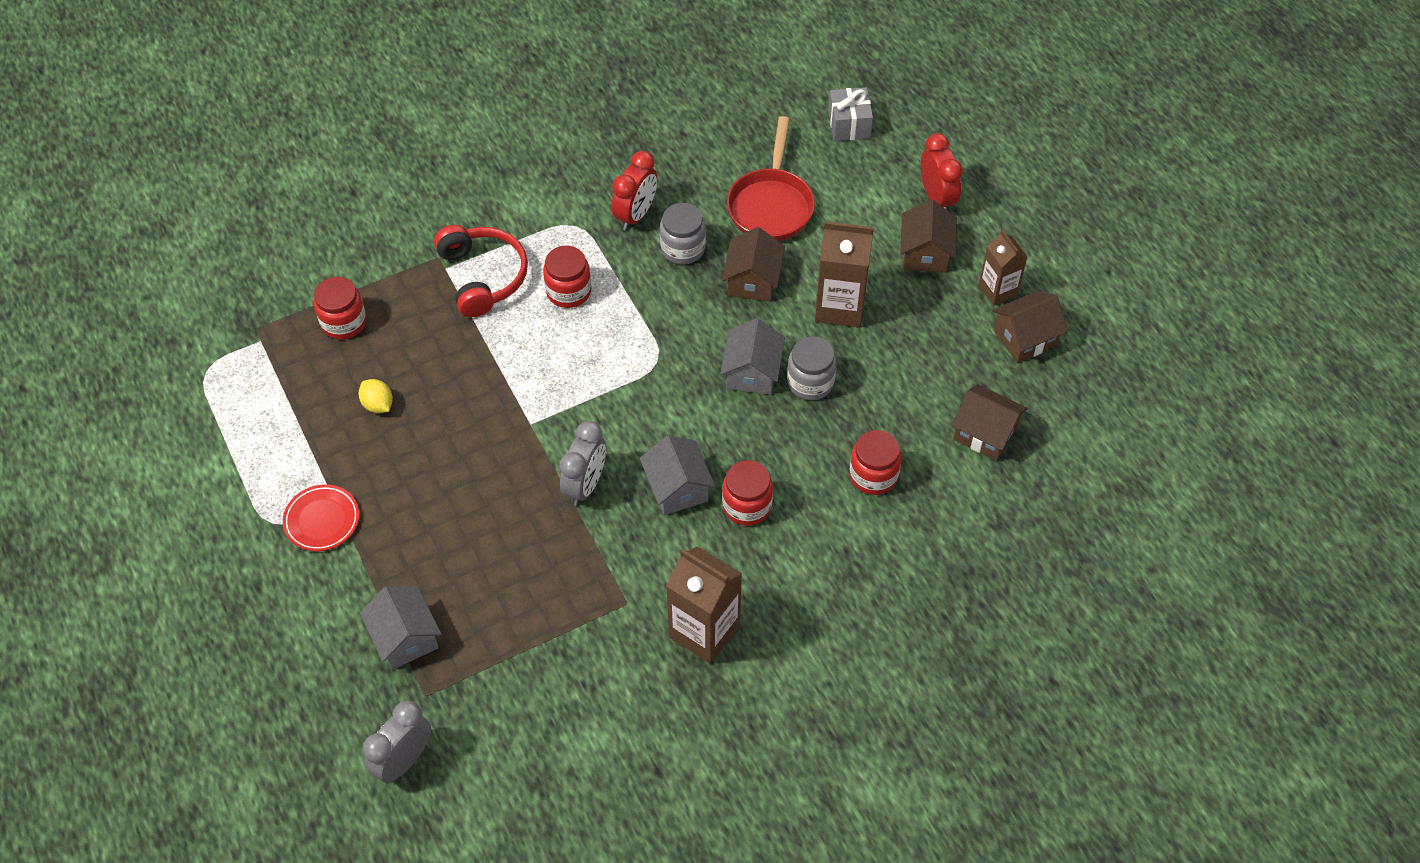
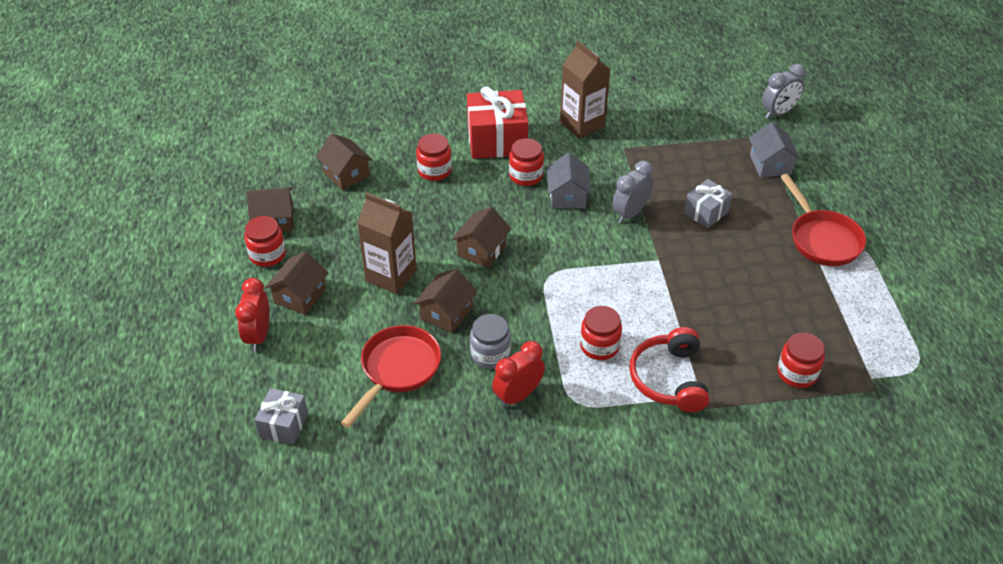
camera: 160 degrees left, 10 degrees down
red plate [283,485,360,551] -> red pan [780,174,866,266]
yellow lemon [359,379,393,413] -> none
grey house [720,318,785,395] -> brown house [452,207,511,268]
grey jar [787,336,837,400] -> none
brown carton [979,230,1027,306] -> red jar [244,216,286,267]
none -> red gift [467,86,528,159]
none -> grey gift [684,179,732,228]

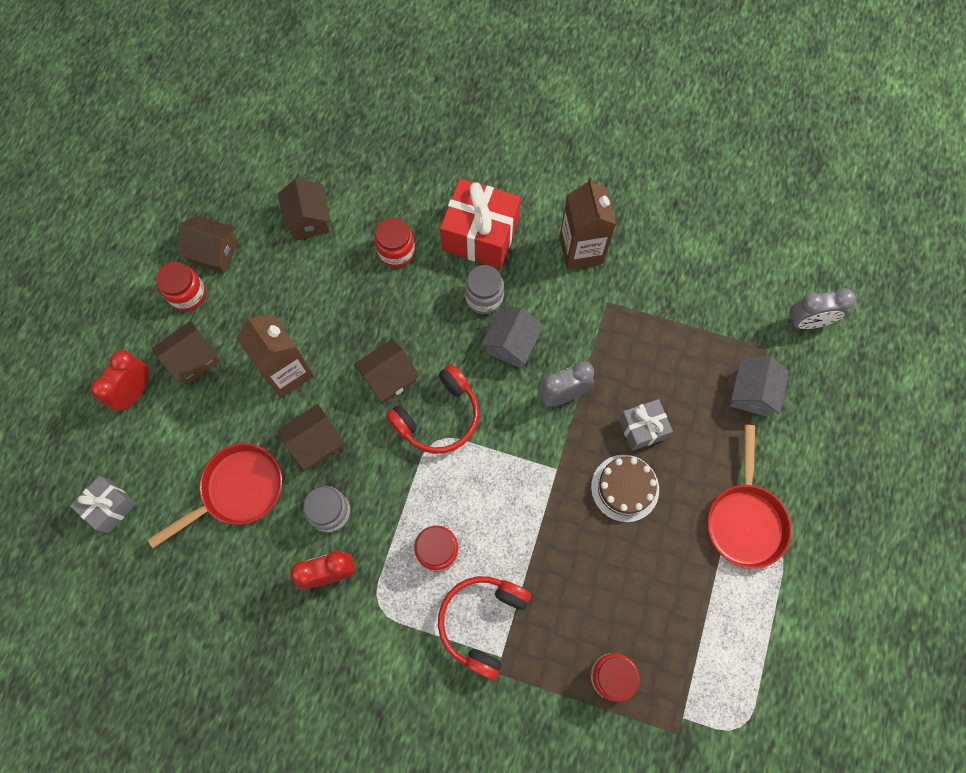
camera: 25 degrees right, 25 degrees up
red jar [509,138,544,186] -> grey jar [465,265,504,314]
none -> red headphones [386,364,479,454]
none -> brown cake [591,455,659,522]

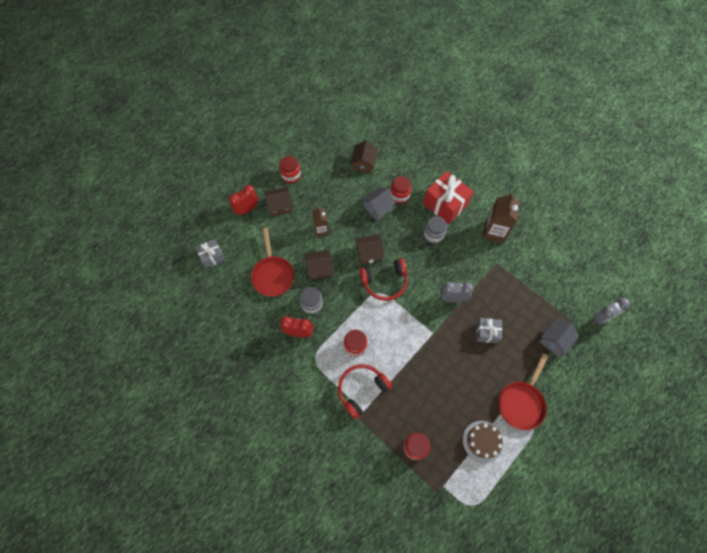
camera: 25 degrees right, 5 degrees down
red pan [147,443,282,548] -> red pan turned 90 degrees clockwise [251,228,294,297]
brown house [177,215,238,273] -> none
brown carton [237,314,314,398] -> brown carton [312,206,329,237], size x0.63
grey house [481,307,544,368] -> grey house moved to [362,187,396,220]
brown cake [591,455,659,522] -> brown cake moved to [463,421,503,463]
grey clock [788,288,856,329] -> grey clock turned 45 degrees counterclockwise [592,298,630,325]

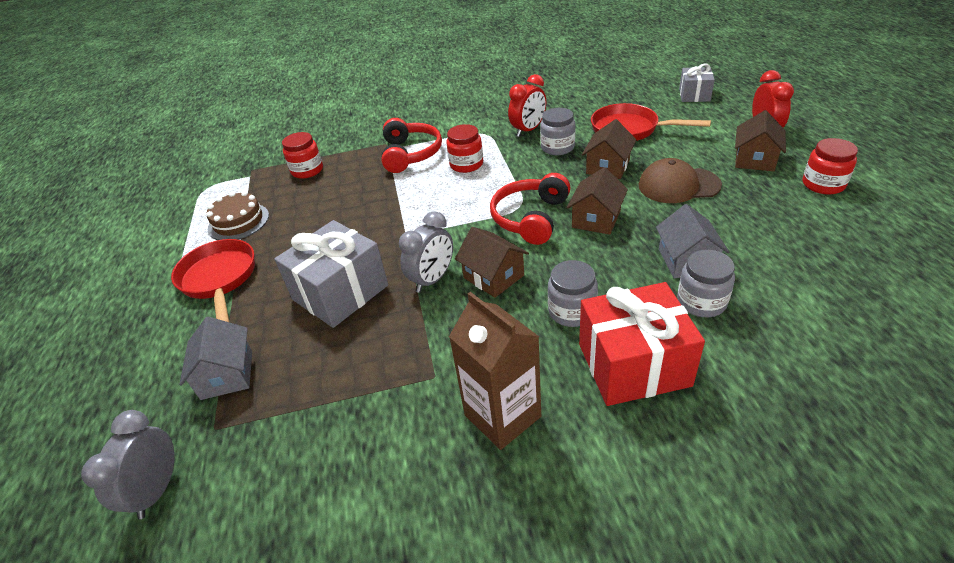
camera: 130 degrees right, 25 degrees down
brown carton [312,206,329,237] -> brown cap [639,158,722,203]
brown house [350,141,378,173] -> brown house moved to [455,227,529,298]
red jar [390,176,412,204] -> grey jar [677,250,735,317]
grey gift [476,318,502,343] -> grey gift [274,220,388,328], size x1.76

